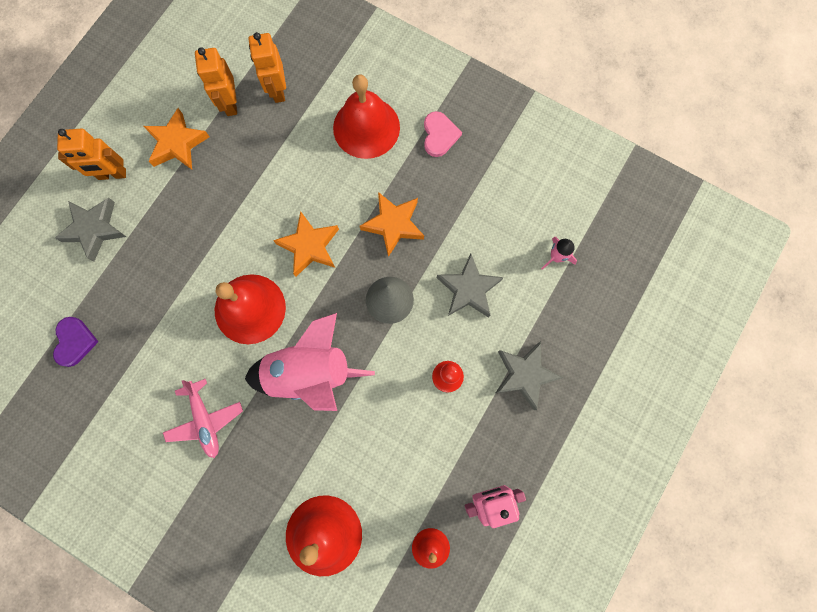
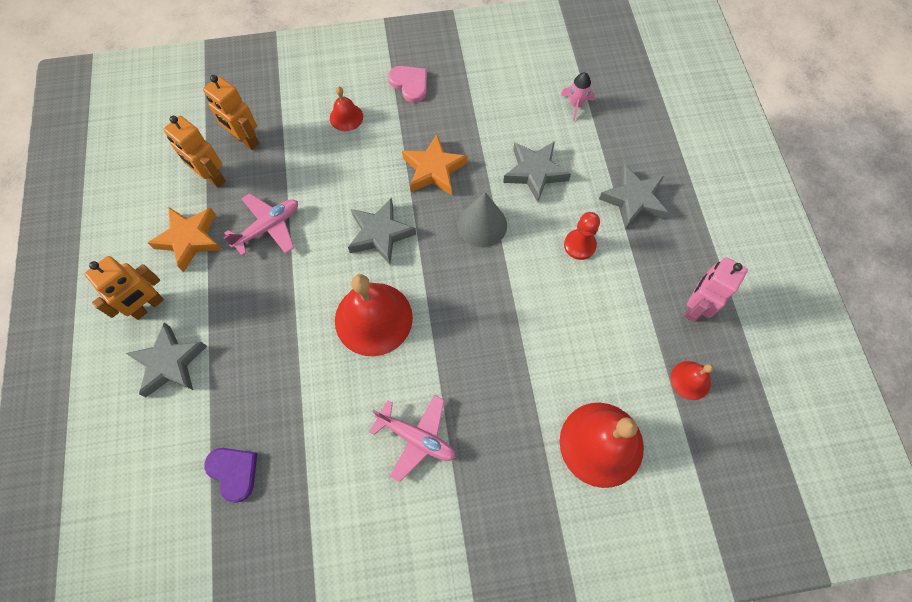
camera: 40 degrees left, 10 degrees down
pink rocket [245,313,375,411] -> none
orange star [273,211,339,277] -> grey star [348,198,416,265]
red bell [333,75,400,159] -> red bell [330,87,363,131], size x0.49
none -> pink plane [223,193,298,256]

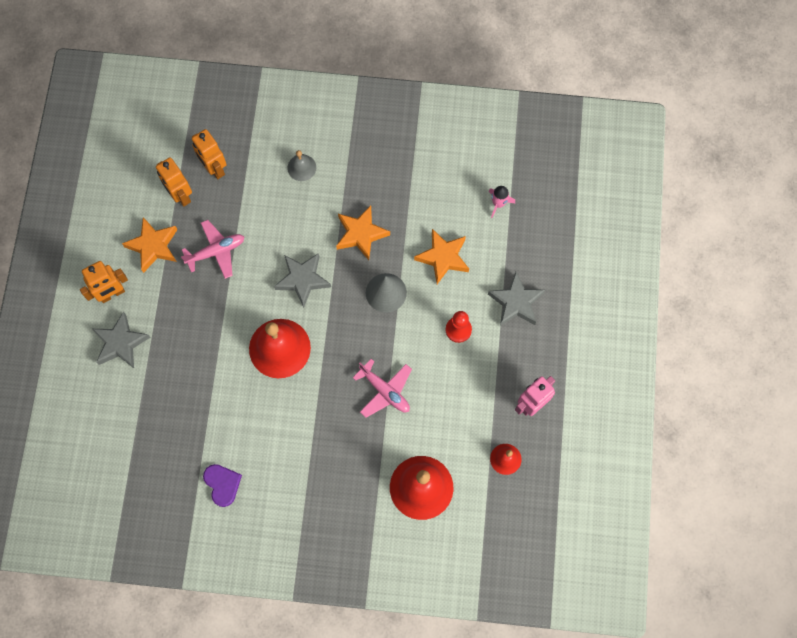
camera: 15 degrees right, 5 degrees up
purple heart [204,448,257,503] -> purple heart moved to [203,464,242,507]
red bell [330,87,363,131] -> grey bell [287,150,316,181]
pink plane [370,395,455,482] -> pink plane moved to [353,359,412,418]
pink heart [388,66,427,103] -> none
grey star [503,141,571,202] -> orange star [414,229,469,284]

